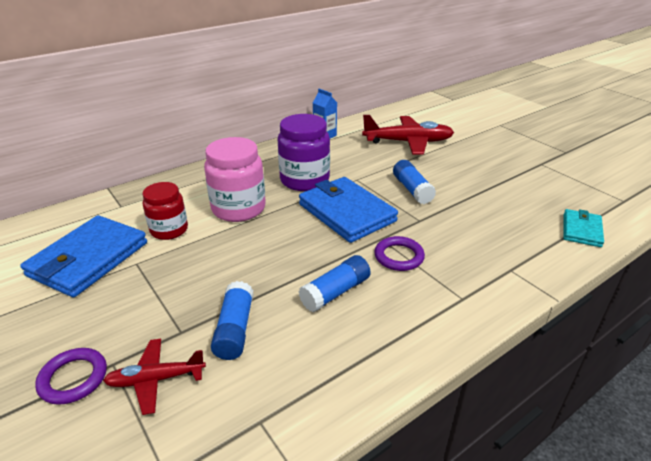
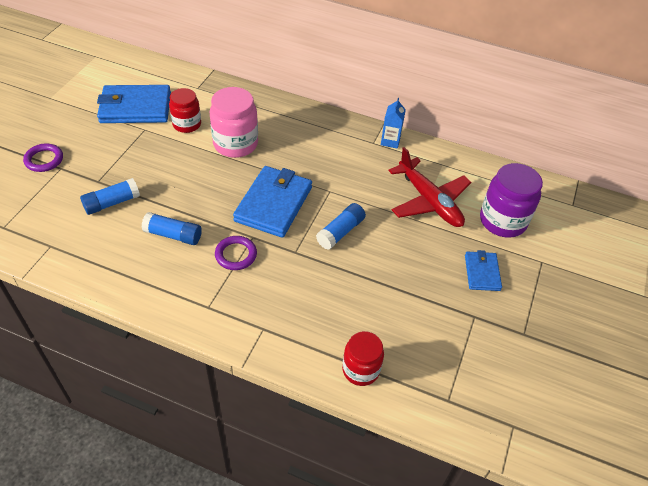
camera: 55 degrees right, 15 degrees up
red plane [103,339,206,415] -> none
purple jar [278,114,330,191] -> purple jar moved to [480,163,543,238]
turquoise wallet [563,209,604,247] -> red jar [342,331,384,386]
none -> blue wallet [465,250,502,291]

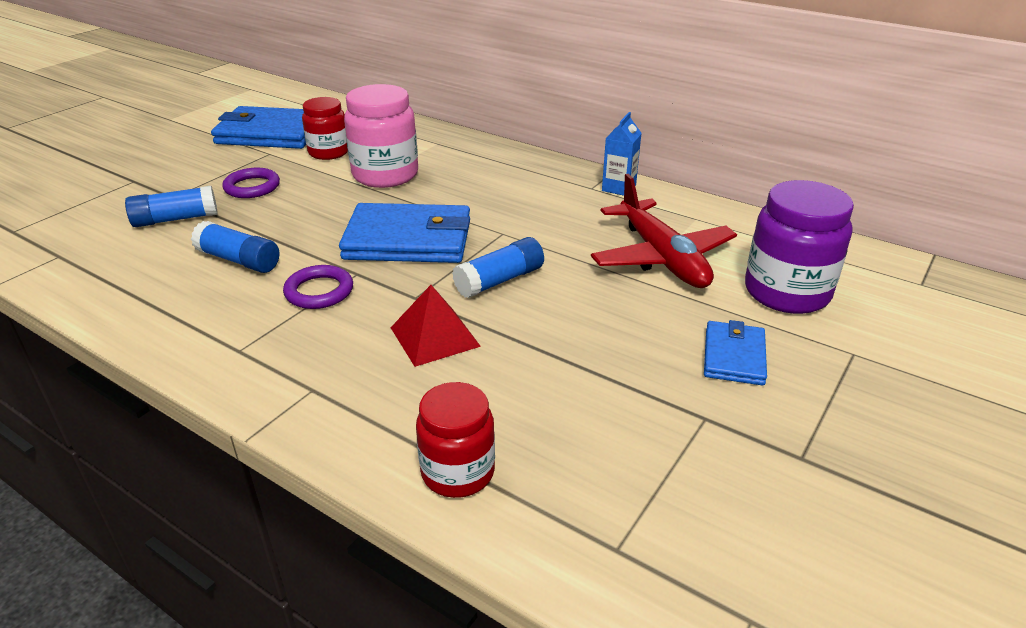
camera: 15 degrees right, 15 degrees down
purple ring [23,144,63,172] -> purple ring moved to [222,168,280,198]
blue wallet [233,166,312,238] -> blue wallet turned 60 degrees clockwise [339,203,470,263]
none -> red pyramid [391,285,481,367]

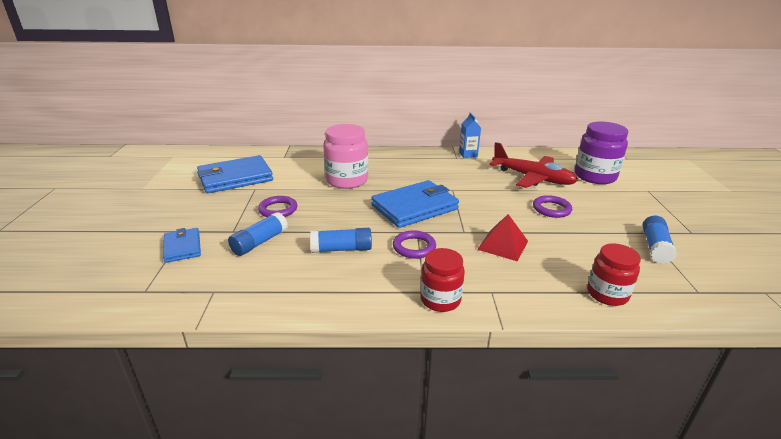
camera: 35 degrees left, 5 degrees down
red jar [302,97,348,160] -> red jar moved to [420,248,465,312]
blue glue stick [452,237,544,298] -> blue glue stick moved to [642,215,677,264]
blue wallet [704,320,767,386] -> blue wallet moved to [163,228,201,263]
none -> purple ring [533,195,572,218]

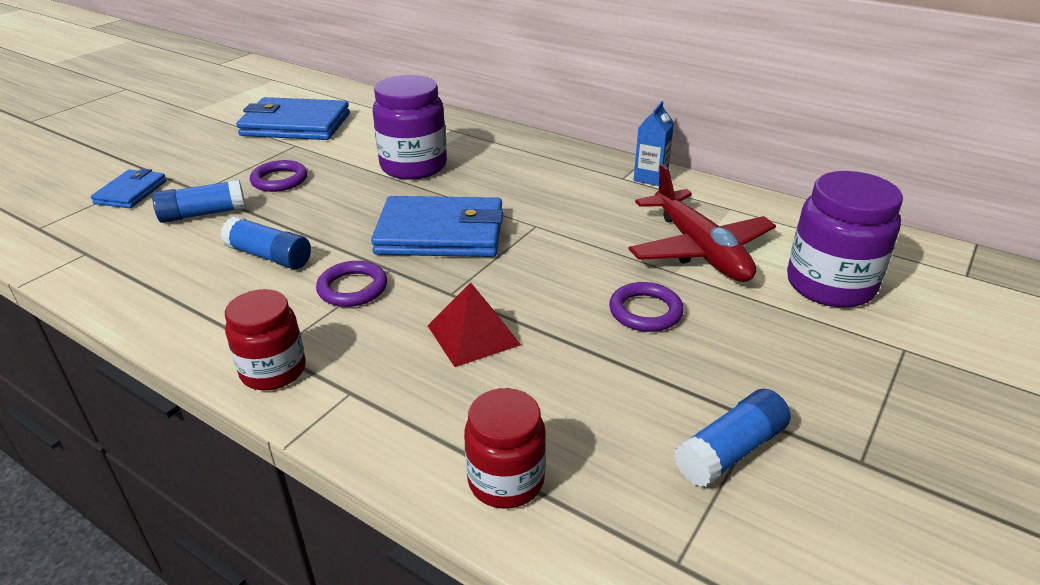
camera: 35 degrees right, 5 degrees up
pink jar [323,124,368,189] -> purple jar [373,75,447,180]

